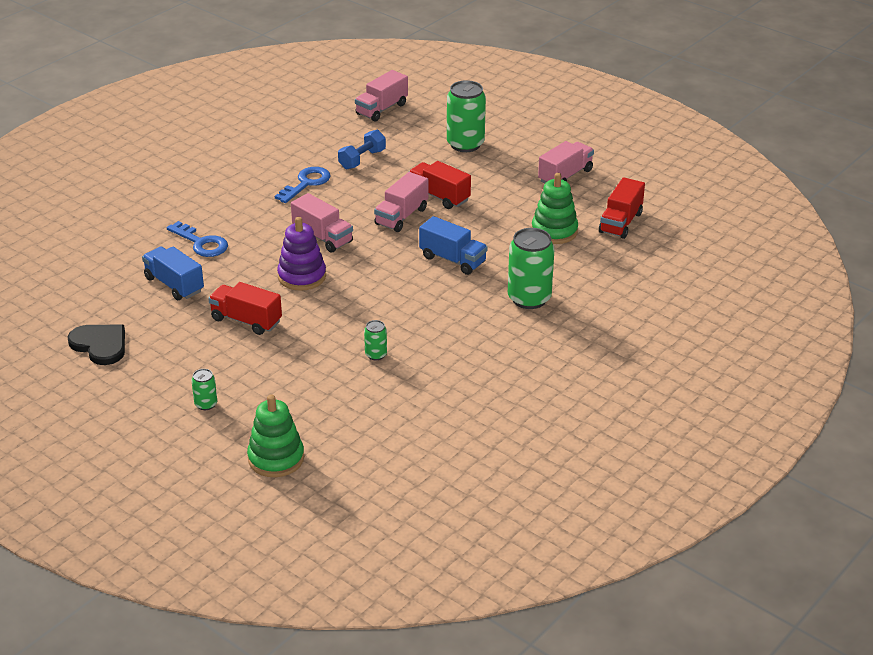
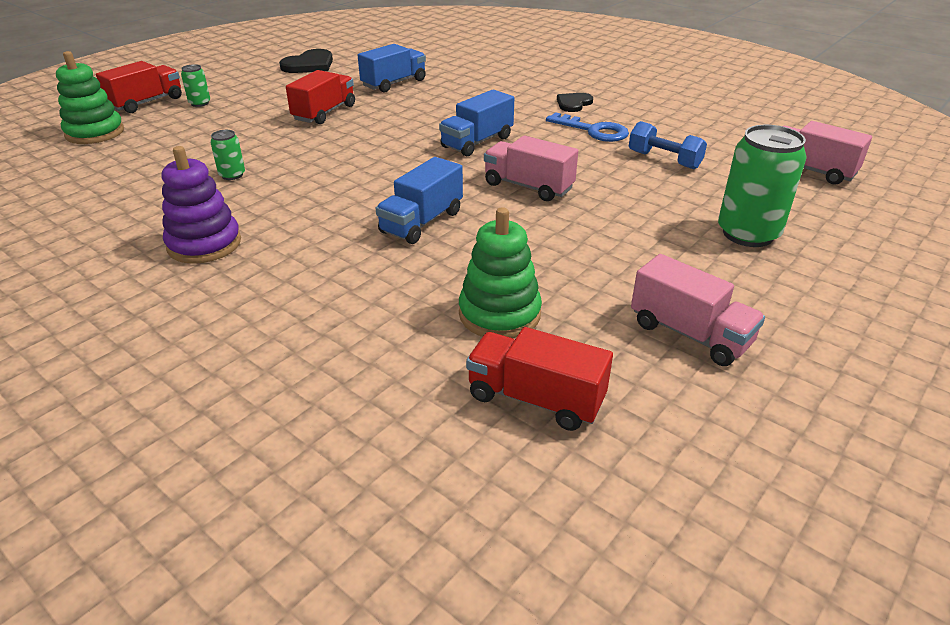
camera: 90 degrees right, 0 degrees up
blue key [167,221,228,257] -> none
purple stacking toy [277,217,326,291] -> purple stacking toy moved to [162,146,241,264]
pink truck [291,193,353,253] -> blue truck [439,90,514,157]
red truck [409,161,471,209] -> red truck moved to [96,61,182,113]
green can [508,228,555,309] -> none
none -> black heart [557,93,593,112]

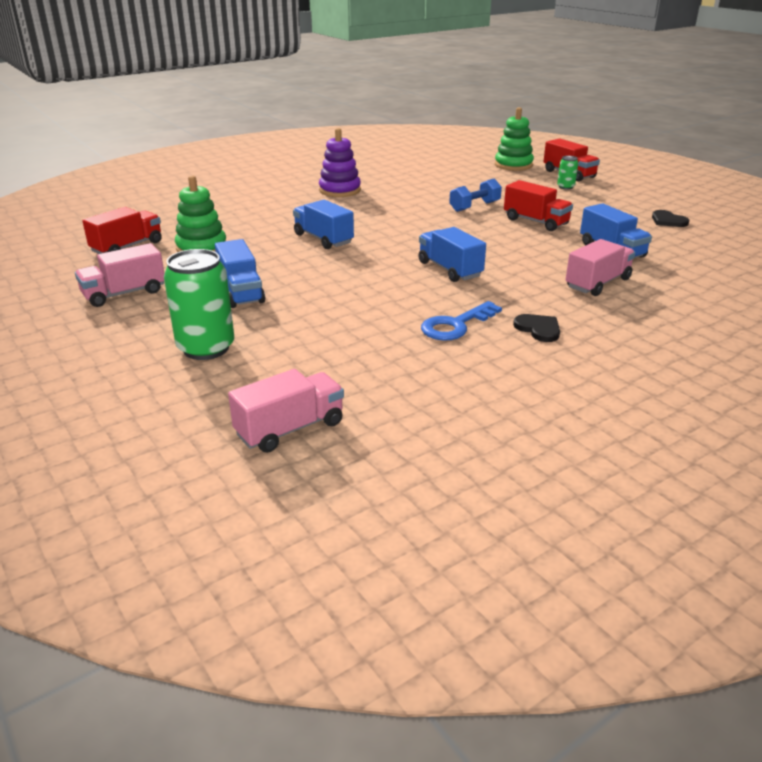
camera: 105 degrees right, 5 degrees down
green can [210,130,245,180] -> none
black heart [279,49,333,73] -> black heart [652,210,689,227], size x0.65
pink truck [484,136,578,201] -> pink truck moved to [566,239,635,296]
blue dumbbell [629,121,707,169] -> blue dumbbell moved to [449,178,502,212]
none -> blue truck [215,239,265,308]

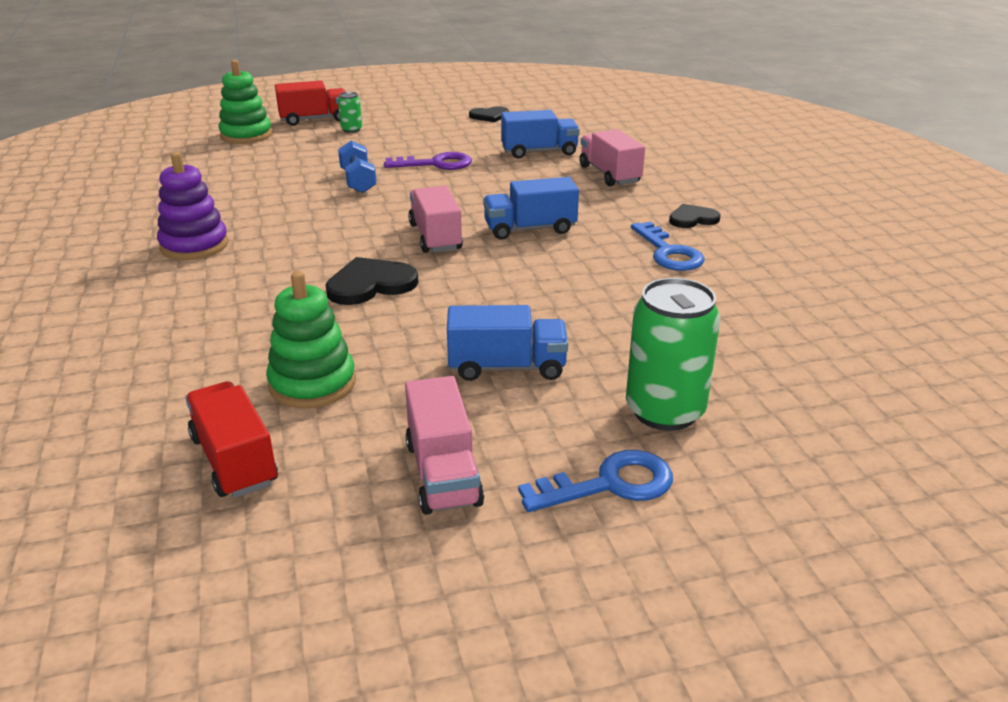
camera: 70 degrees left, 0 degrees up
pink truck [228,369,344,453] -> pink truck moved to [408,186,463,253]
blue truck [293,200,354,249] -> black heart [326,257,418,305]
red truck [504,180,573,231] -> purple key [384,152,472,170]
none -> blue key [518,450,673,512]

